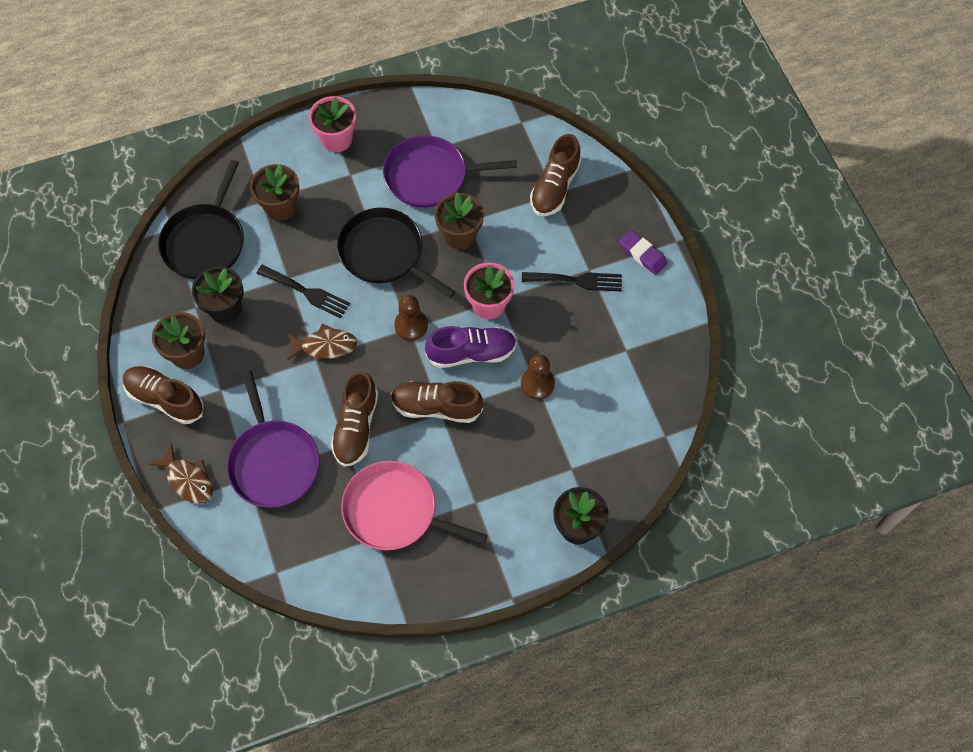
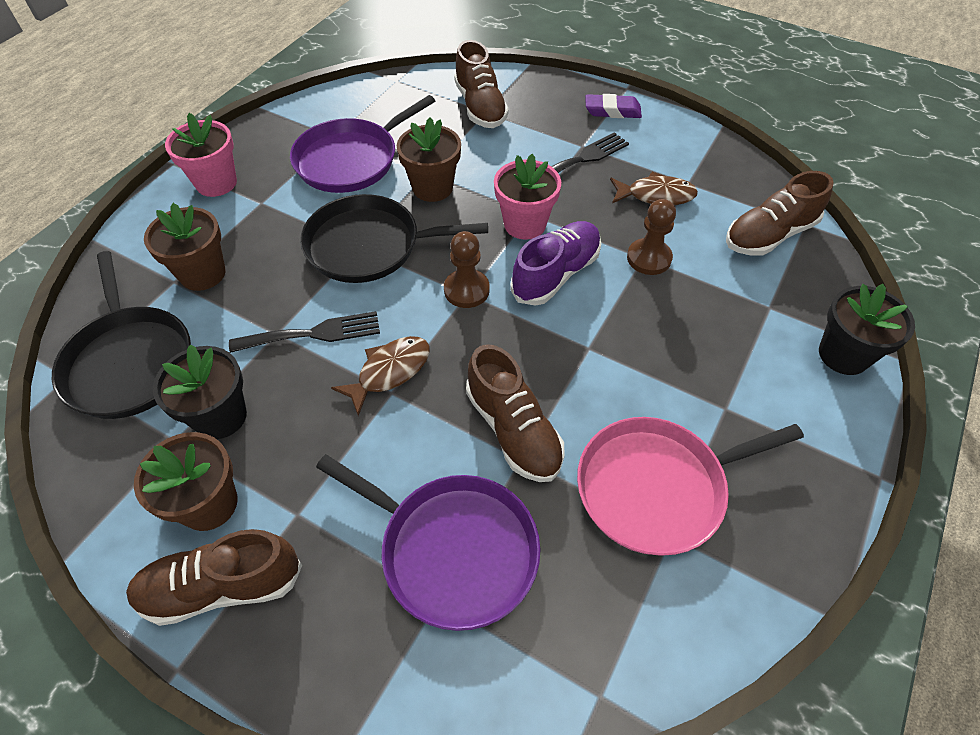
camera: 40 degrees left, 10 degrees down
brown fish [149,443,213,504] -> brown fish moved to [610,172,698,205]
brown shoe [391,381,483,423] -> brown shoe moved to [726,171,834,256]

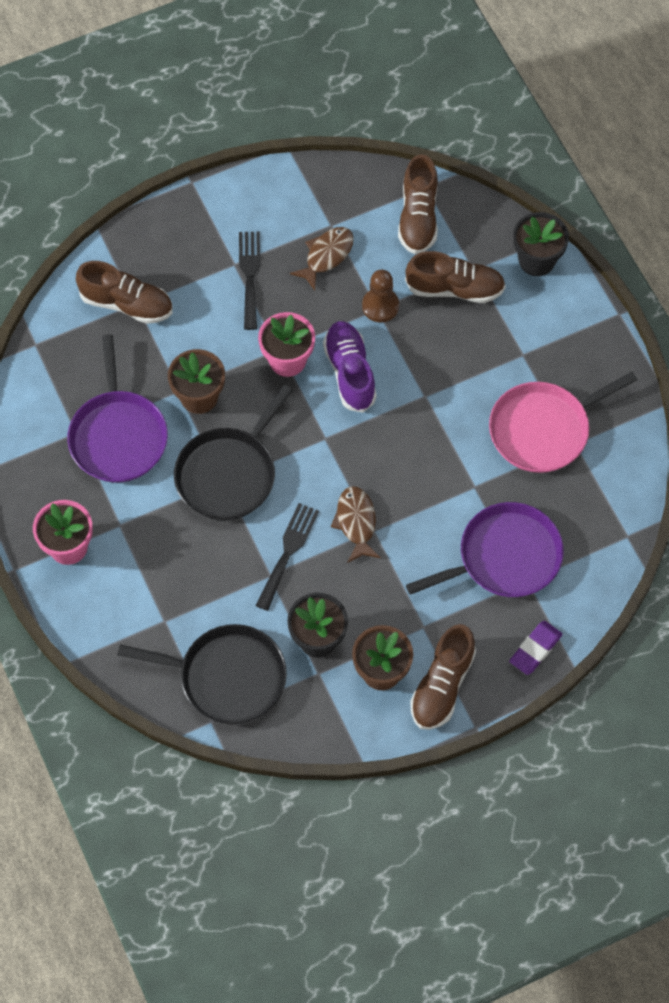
camera: 55 degrees left, 10 degrees up
brown flower pot [144,203,226,291] -> none
brown pawn [444,231,490,308] -> none
brown shoe [466,344,565,482] -> brown shoe moved to [405,251,506,303]
pink pan [577,417,804,556] -> pink pan turned 45 degrees clockwise [489,372,637,473]
purple eraser [585,94,642,118] -> purple eraser moved to [509,621,563,675]

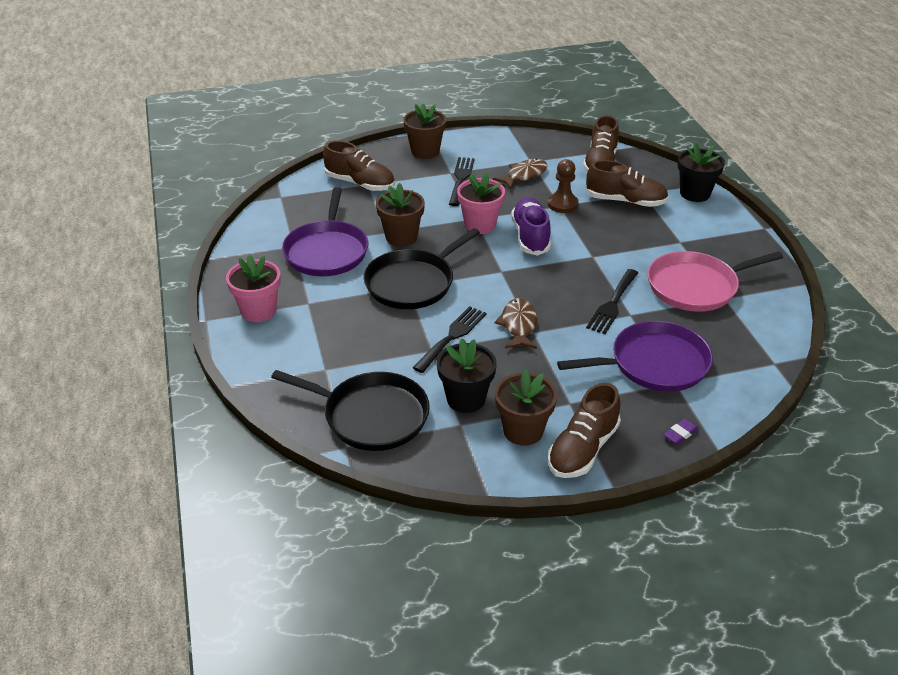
camera: 10 degrees right, 25 degrees down
purple eraser [509,621,563,675] -> purple eraser [663,419,699,445], size x0.64
none -> brown flower pot [403,103,446,159]
none -> black fork [586,269,638,334]

